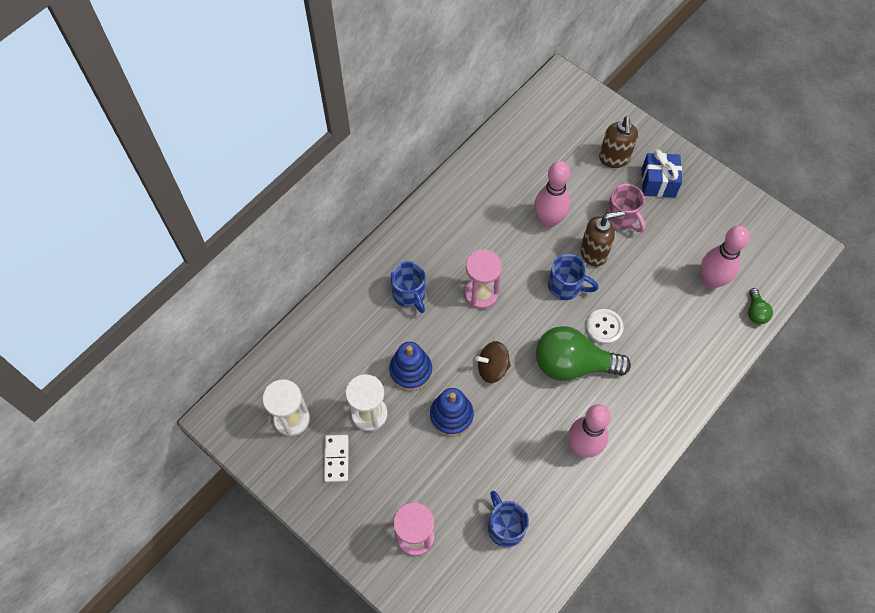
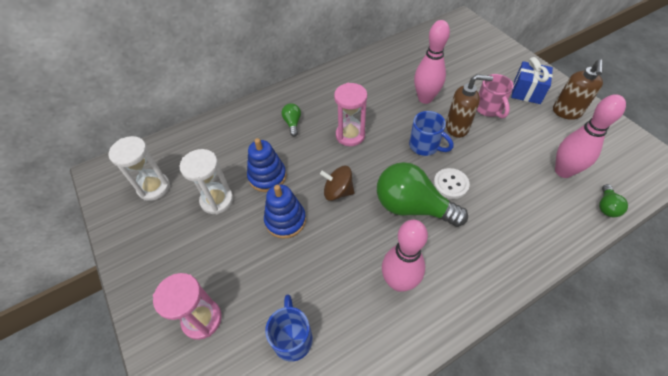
camera: 20 degrees right, 10 degrees down
white domino [324,435,349,482] -> none
blue mug [391,261,426,313] -> green light bulb [282,103,301,137]
brown soap dispenser [599,116,638,168] -> brown soap dispenser moved to [553,59,603,120]

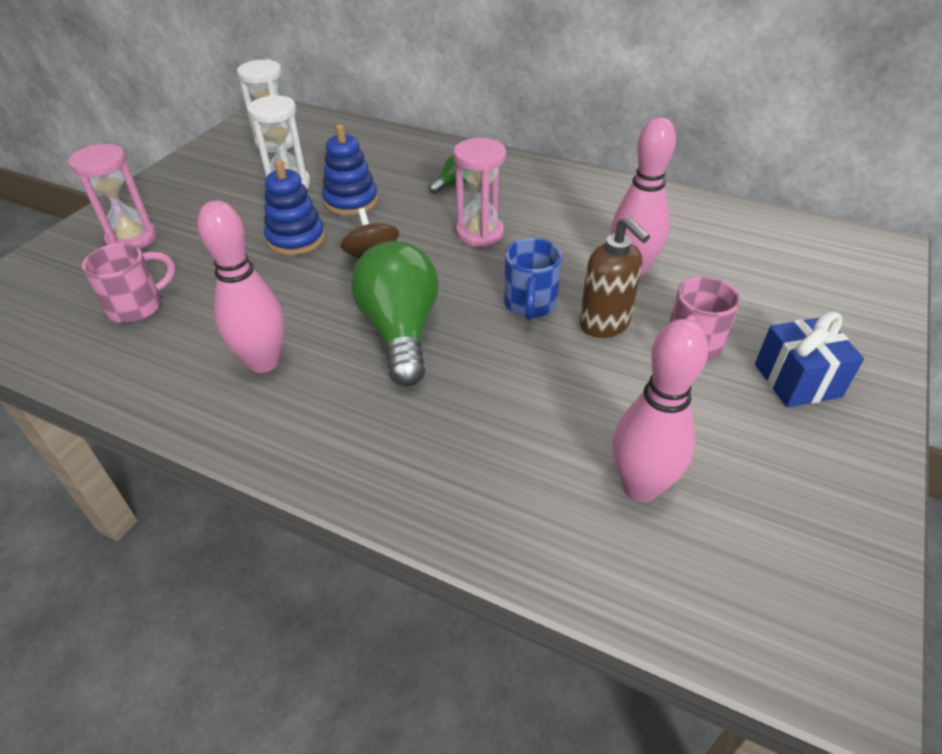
camera: 55 degrees right, 10 degrees down
blue mug [265,295,313,362] -> pink mug [82,243,175,323]
white button [434,168,470,199] -> none
brown soap dispenser [553,59,603,120] -> none
green light bulb [599,184,628,217] -> none

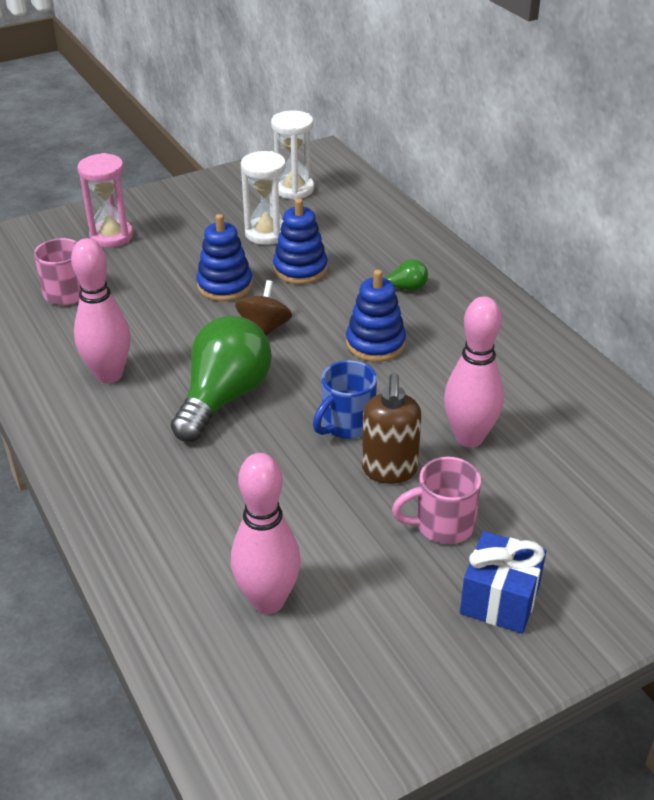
camera: 35 degrees right, 5 degrees down
pink hourglass [454,138,506,247] -> blue stacking toy [346,270,406,362]

